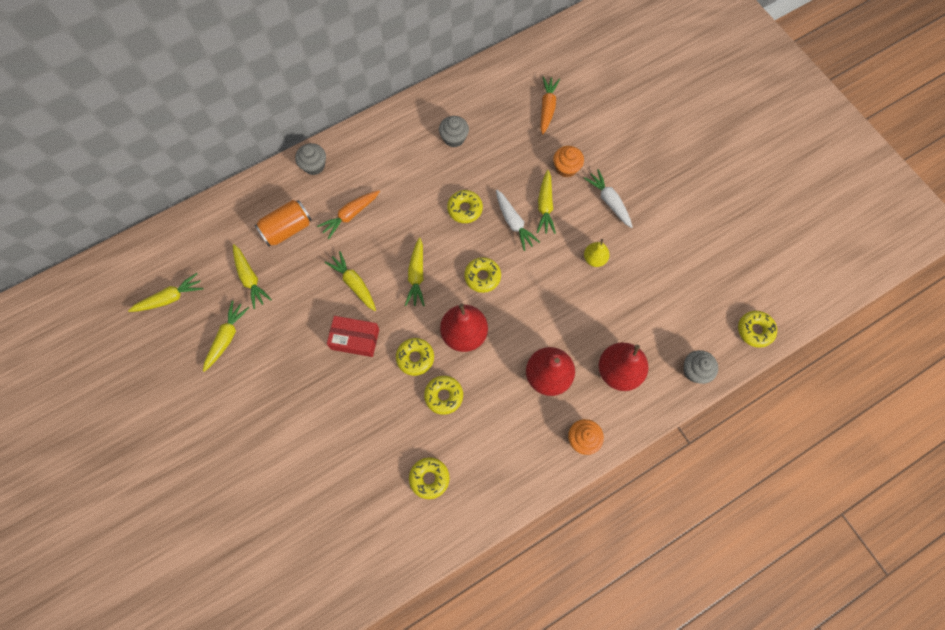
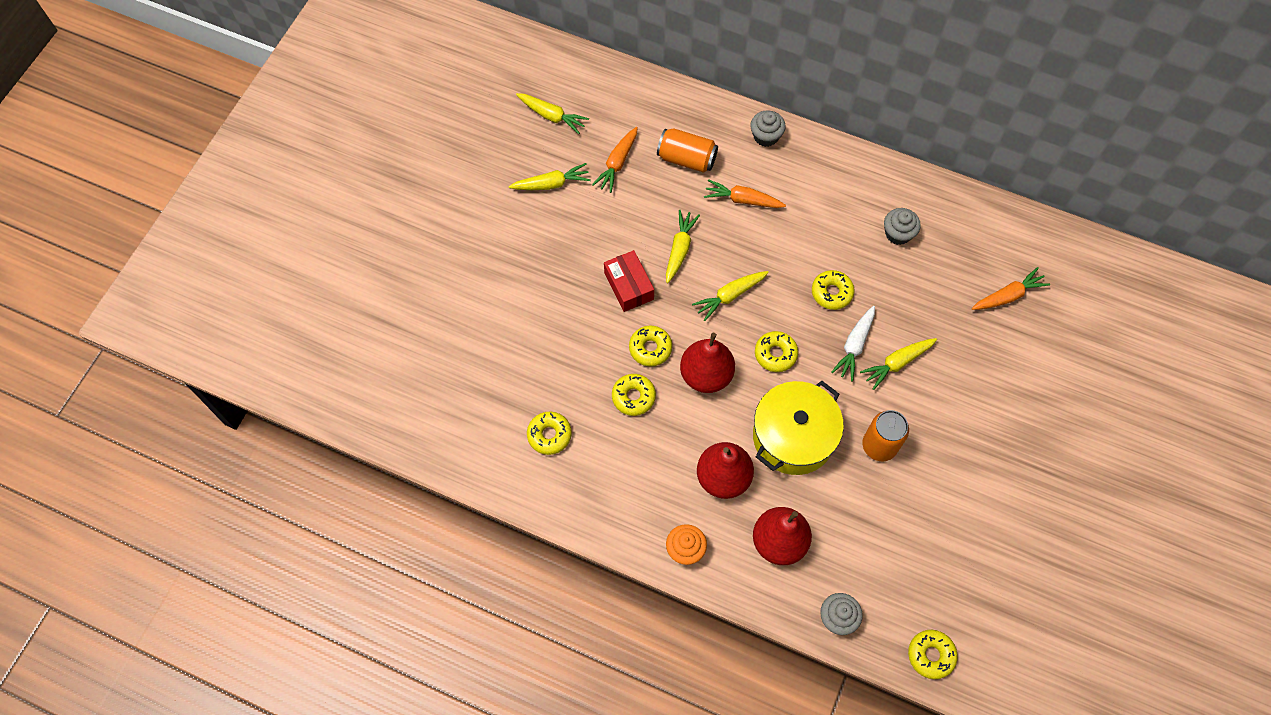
camera: 55 degrees right, 5 degrees down
yellow carrot [233,244,272,309] -> orange carrot [592,127,638,193]
orange cupcake [553,146,584,177] -> none
white carrot [584,169,633,228] -> none
yellow pear [584,239,610,267] -> orange can [863,410,909,461]
none -> yellow pot [753,381,844,475]

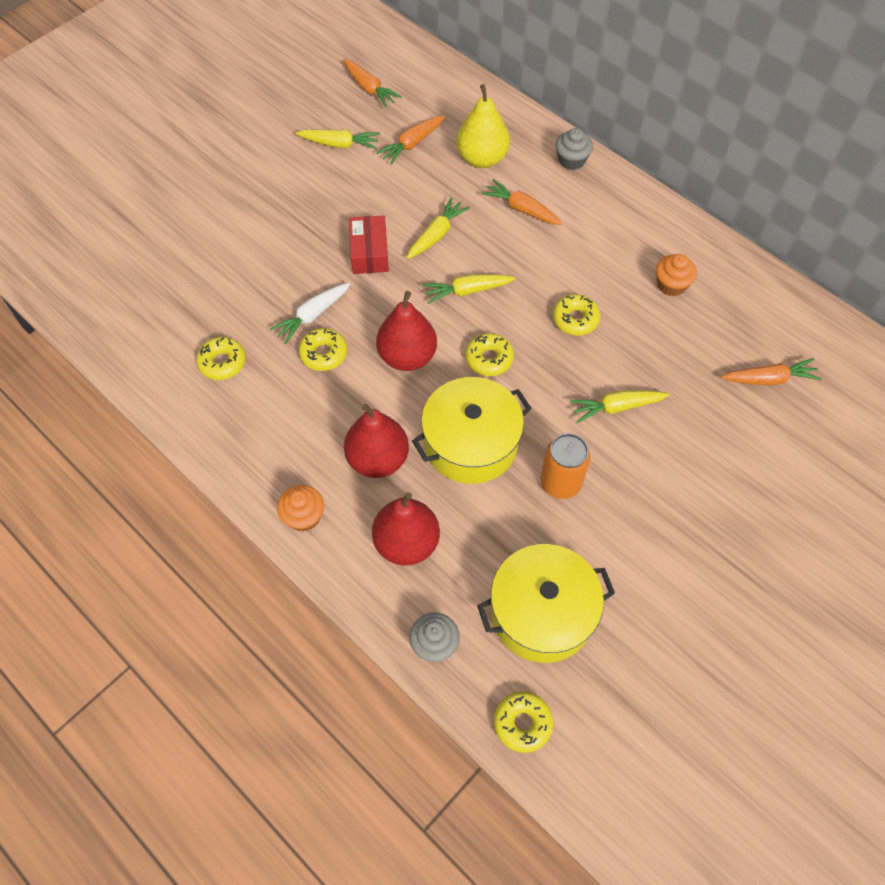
camera: 20 degrees right, 5 degrees down
yellow carrot [516,93,589,134] -> orange carrot [343,59,402,108]
yellow donut [629,326,672,367] -> none
orange can [657,128,718,173] -> yellow pear [456,84,510,168]
white carrot [831,306,875,382] -> white carrot moved to [270,283,350,344]
grey cupcake [884,208,921,245] -> orange cupcake [656,254,697,296]
none -> yellow pot [477,544,615,663]

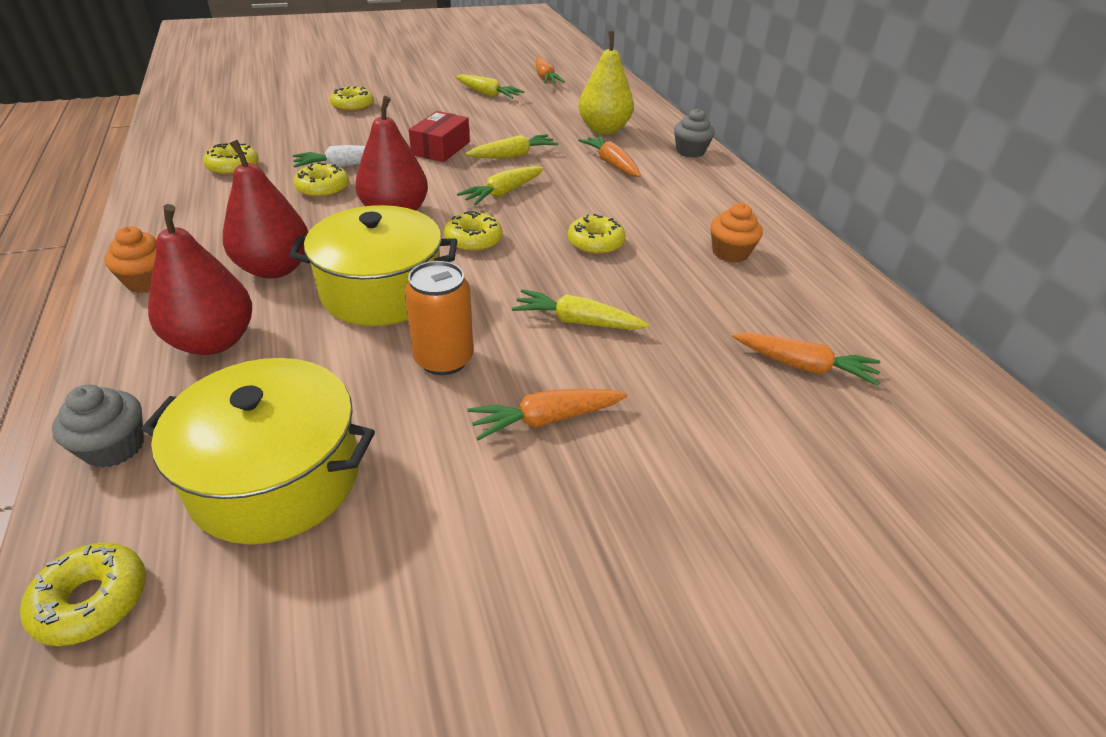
camera: 25 degrees right, 20 degrees down
orange carrot [376,116,445,165] -> orange carrot moved to [468,389,627,441]
yellow carrot [422,274,516,304] -> yellow carrot turned 60 degrees counterclockwise [457,166,544,205]
none -> yellow donut [330,86,374,112]

